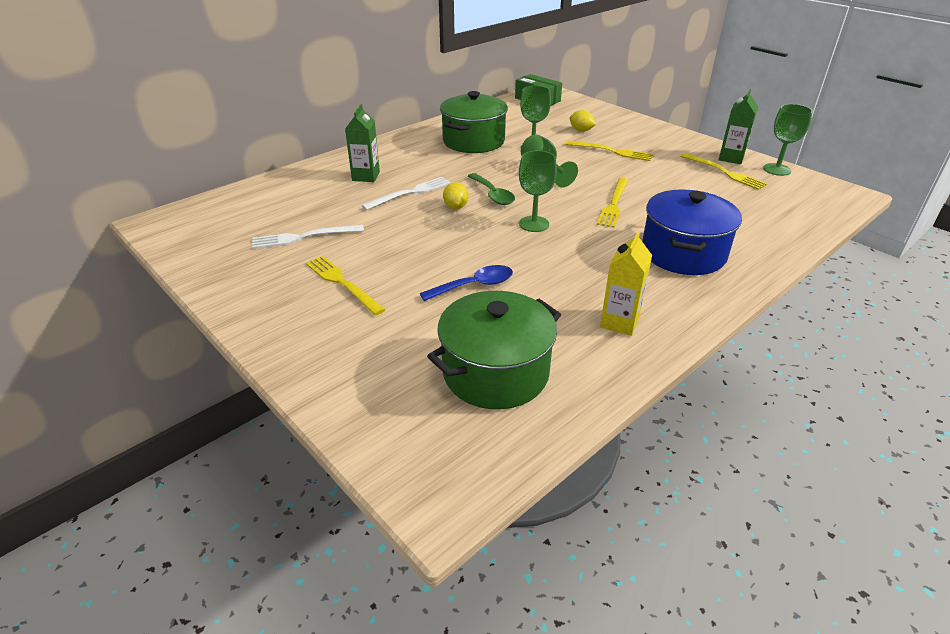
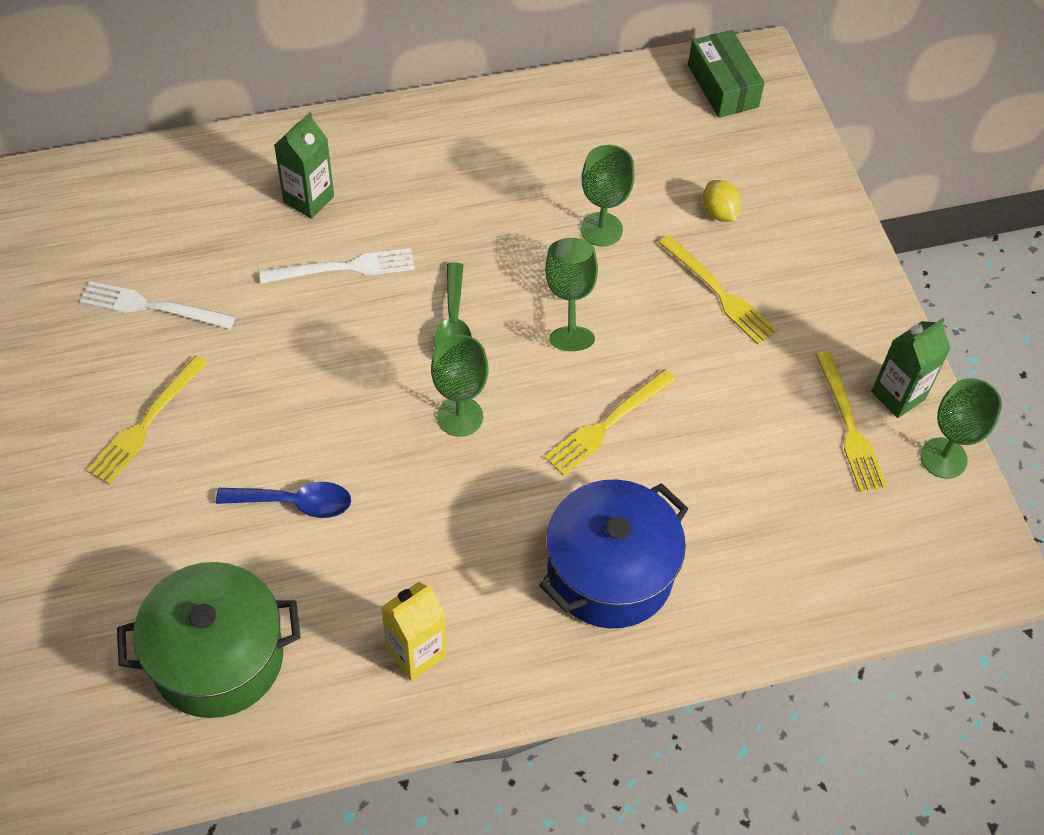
camera: 25 degrees right, 20 degrees up
yellow fork [306,256,386,315] -> yellow fork turned 135 degrees counterclockwise [87,355,208,485]
green pot [440,91,508,153] -> none
yellow lemon [443,182,469,209] -> none

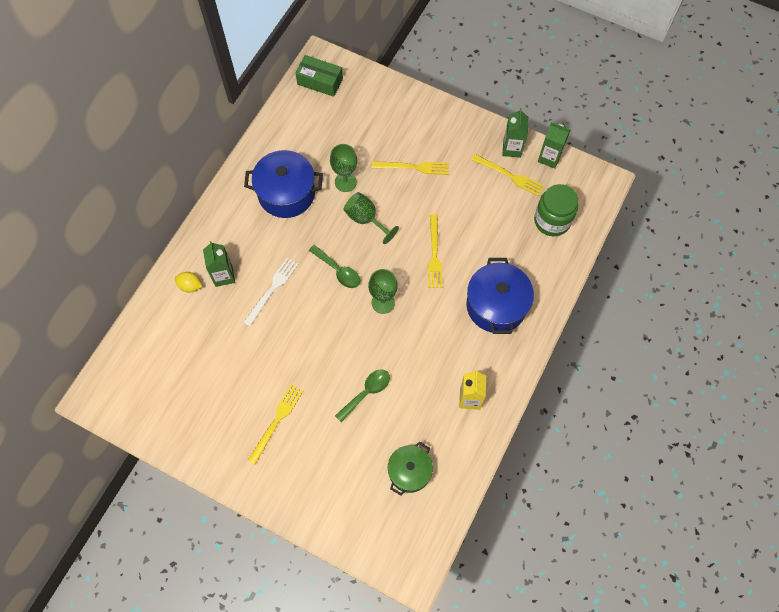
camera: 45 degrees left, 10 degrees up
white fork [80,281,235,329] -> none
yellow fork [87,355,208,485] -> yellow fork turned 135 degrees counterclockwise [248,385,303,465]
green pot [117,562,301,718] -> green pot [388,442,433,496], size x0.64
blue spoon [216,482,351,518] -> green spoon [335,369,390,422]
yellow lemon [702,180,742,222] -> yellow lemon moved to [175,272,203,293]
green goblet [921,378,1002,479] -> green carton [538,122,570,169]
none -> blue pot [244,150,323,218]
none -> green jar [534,184,578,236]

